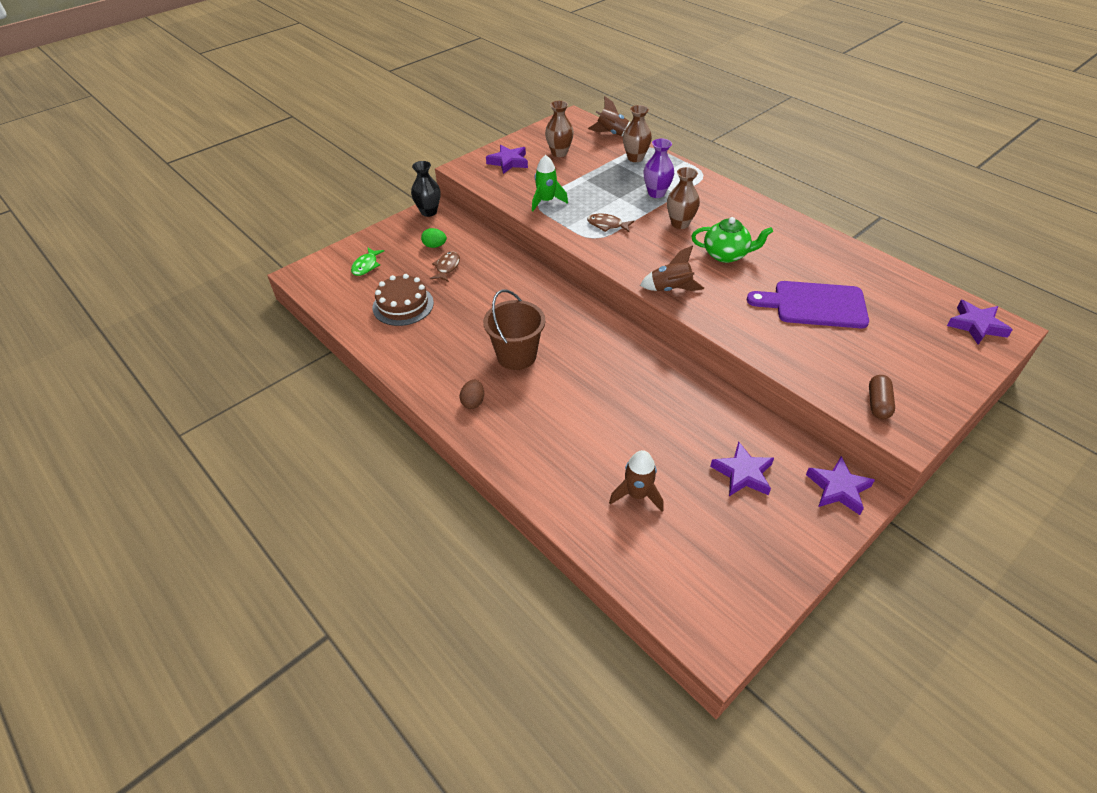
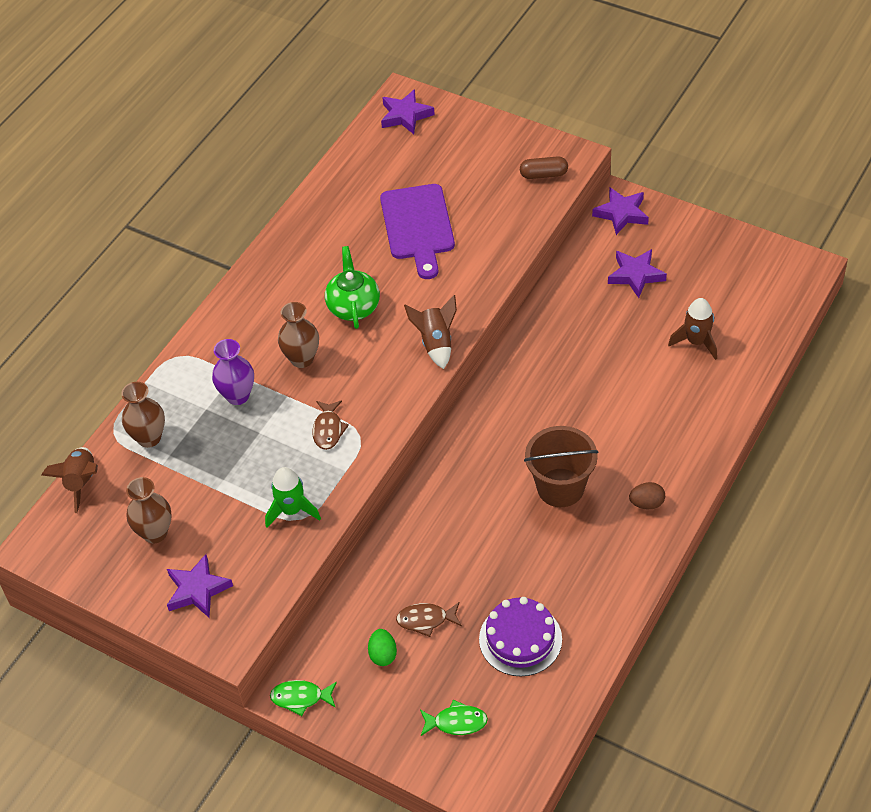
camera: 105 degrees left, 5 degrees up
brown cake [373,274,434,326] -> purple cake [479,597,562,677]
black vase [411,161,441,217] -> green fish [270,680,337,716]

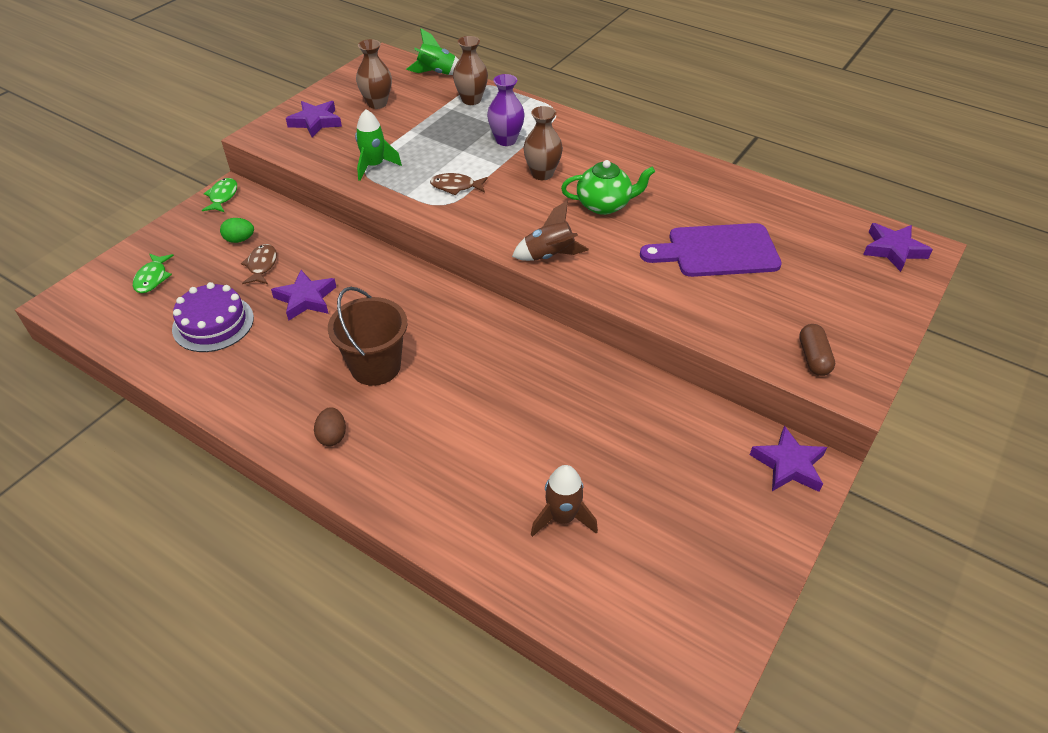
camera: 90 degrees right, 5 degrees down
brown rocket [41,447,98,513] -> green rocket [406,28,459,75]
purple star [608,249,667,298] -> purple star moved to [271,270,336,321]

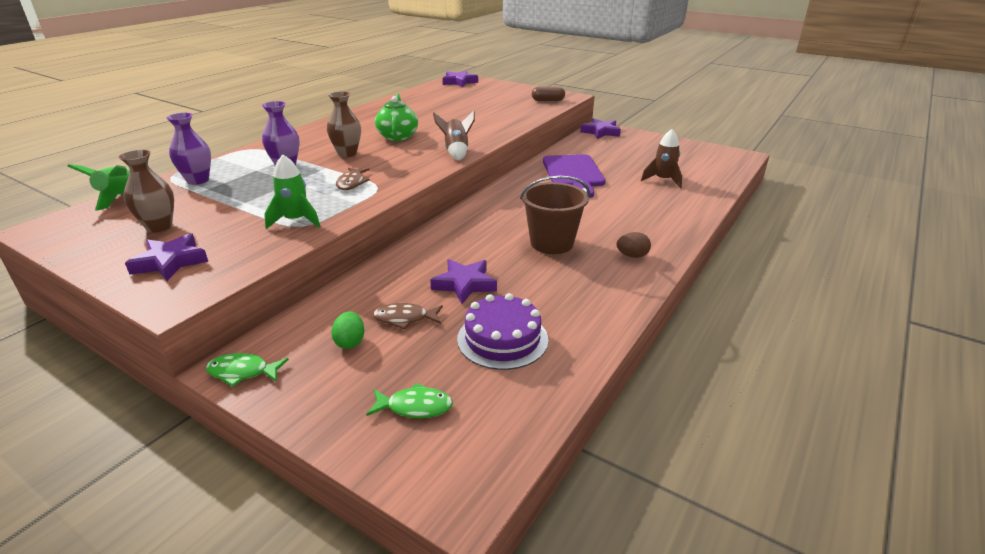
camera: 90 degrees left, 15 degrees down
brown vase [453,36,488,105] -> purple vase [166,113,211,185]
purple cutting board [640,223,782,277] -> purple cutting board moved to [543,154,606,198]

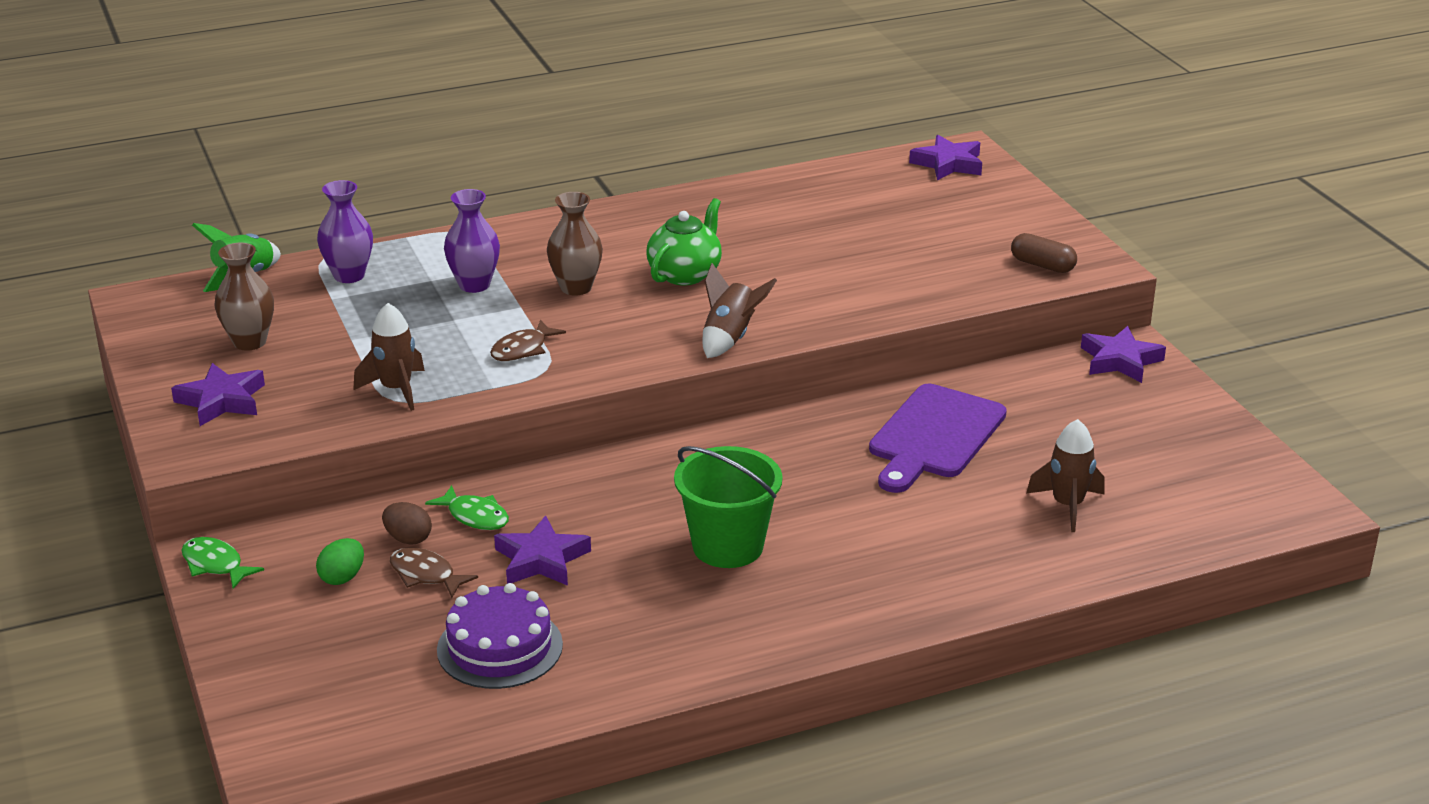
camera: 35 degrees right, 0 degrees up
green rocket [264,155,321,229] -> brown rocket [354,303,425,411]
green fish [366,383,453,418] -> green fish moved to [425,485,509,530]
brown bucket [520,176,590,254] -> green bucket [674,446,783,568]
brown egg [617,232,651,258] -> brown egg moved to [382,502,432,545]

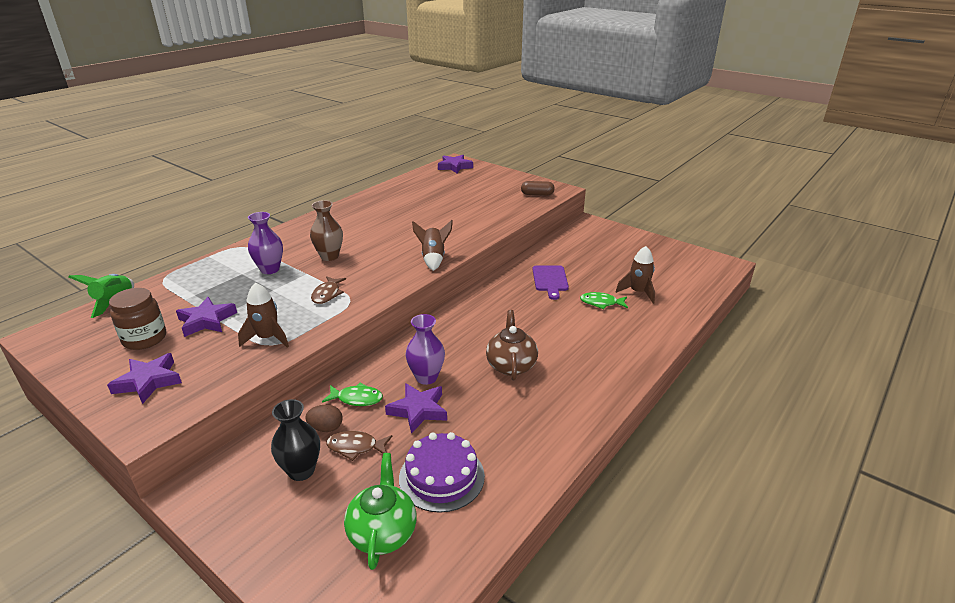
camera: 30 degrees left, 0 degrees up
green fish [182,537,264,589] -> green fish moved to [580,292,628,309]
brown vase [214,243,274,351] -> brown jar [109,288,166,350]
green egg [316,538,364,585] -> black vase [271,399,320,481]
purple vase [317,180,373,283] -> purple vase moved to [406,314,445,385]
green teapot [646,198,722,285] -> green teapot moved to [344,453,416,570]
green bucket [674,446,783,568] -> brown teapot [486,310,538,380]
purple cutting board [869,384,1007,493] -> purple cutting board [533,265,569,300], size x0.64
purple star [1081,326,1166,383] -> purple star moved to [176,297,237,337]

